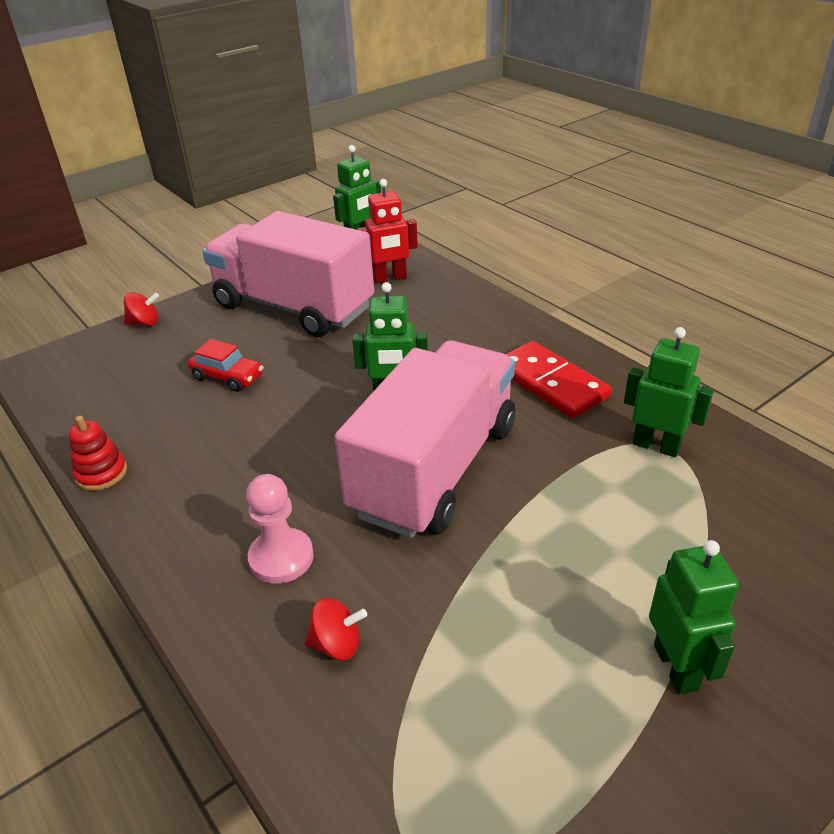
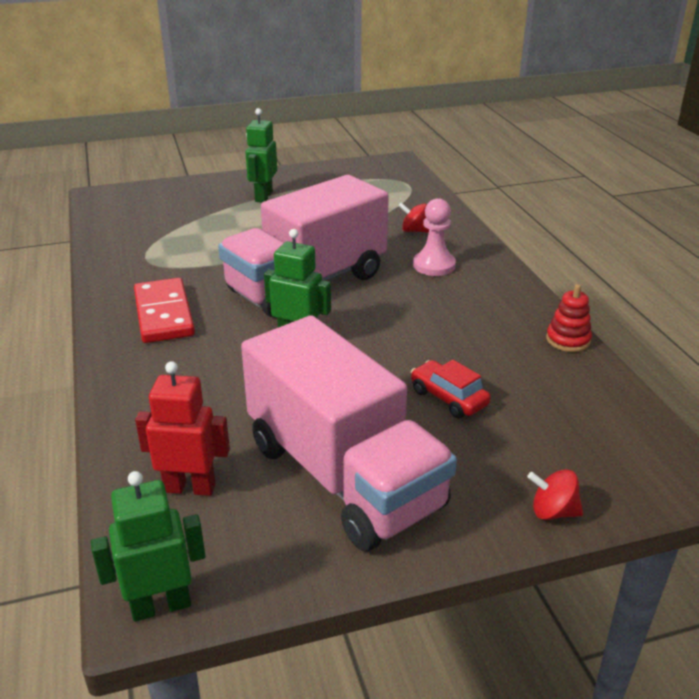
camera: 160 degrees left, 5 degrees down
green robot [624,327,714,457] -> none

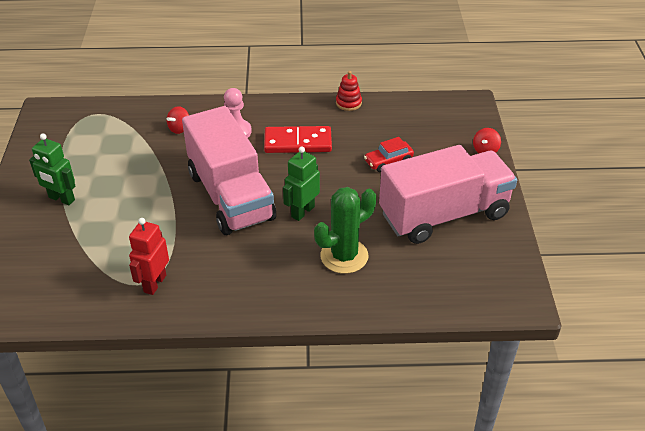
camera: 75 degrees left, 10 degrees up
green robot [91,471,205,622] -> none
red domino [134,278,195,343] -> red domino moved to [264,126,332,153]
red robot [135,361,230,496] -> red robot moved to [129,218,169,295]
none -> green cactus [314,187,376,274]

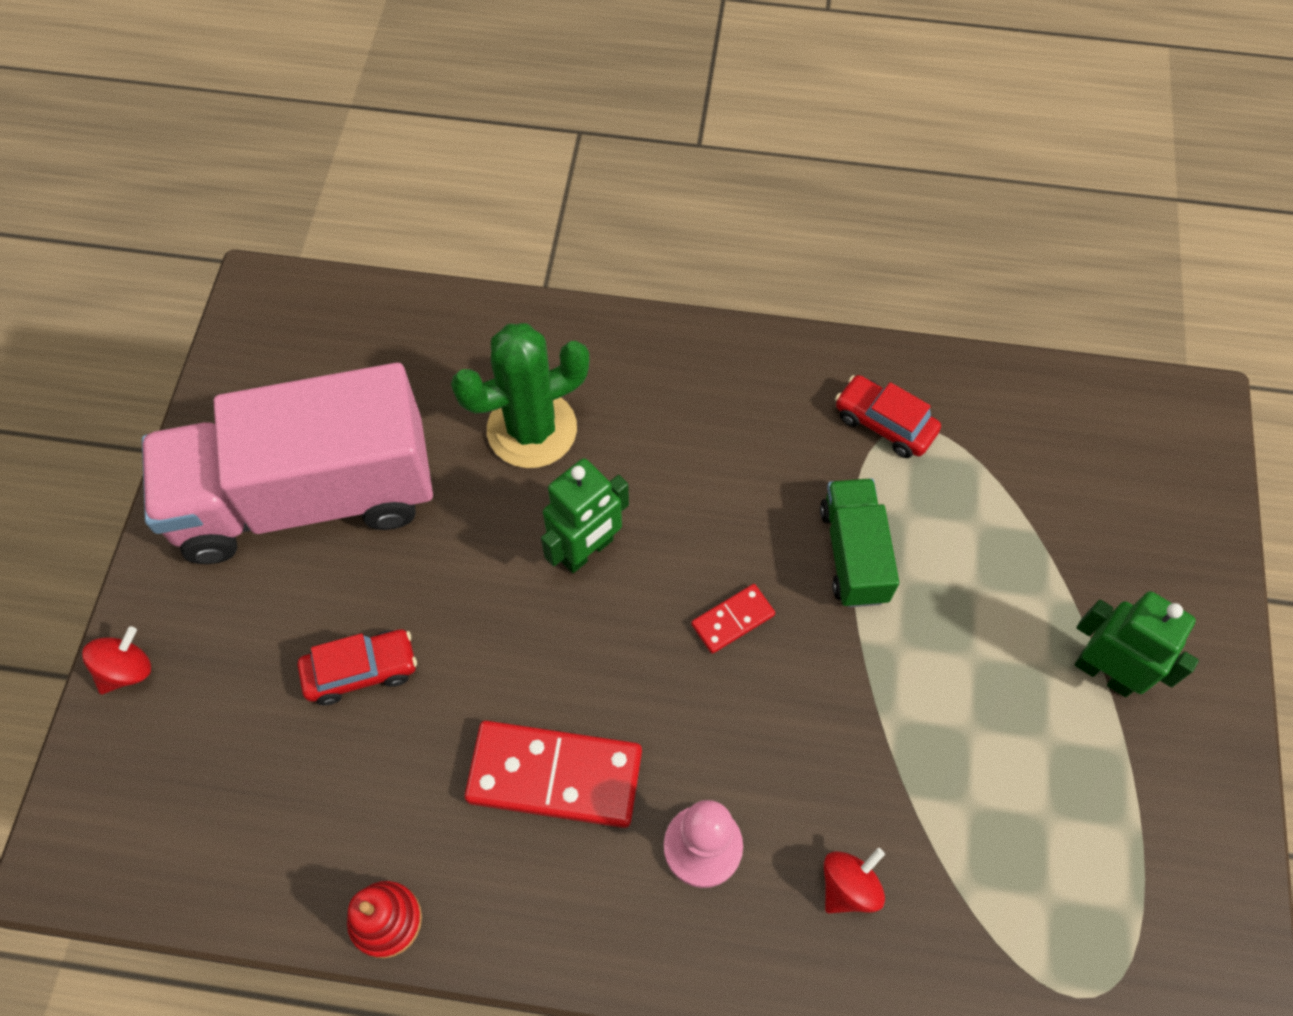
camera: 170 degrees left, 20 degrees up
red robot [129,218,169,295] -> red car [835,375,941,458]
pink truck [182,106,276,235] -> red domino [691,584,775,654]
none -> green truck [820,478,899,607]

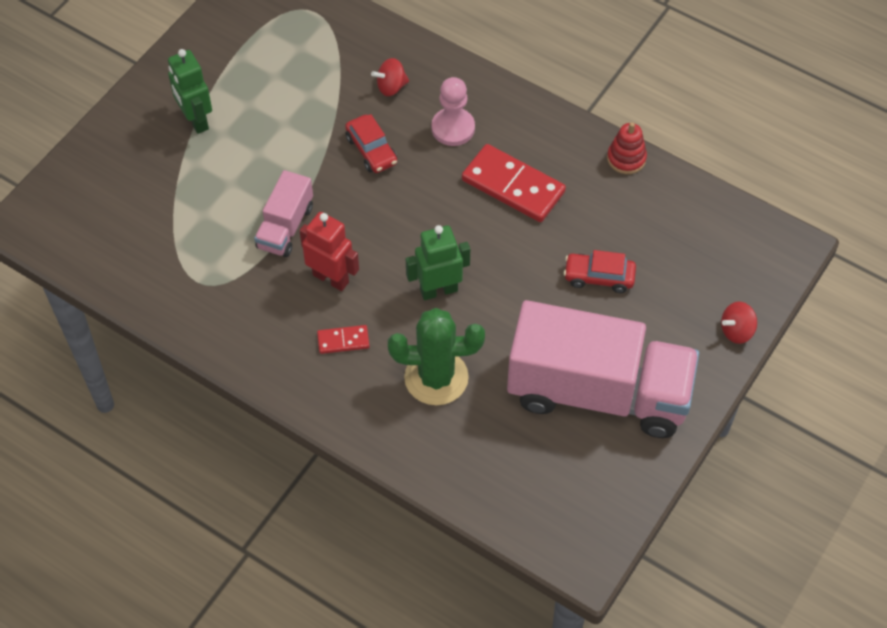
camera: 155 degrees left, 5 degrees down
red domino [691,584,775,654] -> red domino moved to [317,325,370,354]
green truck [820,478,899,607] -> pink truck [254,170,313,257]
red car [835,375,941,458] -> red car moved to [345,114,397,173]
none -> red robot [299,212,359,291]

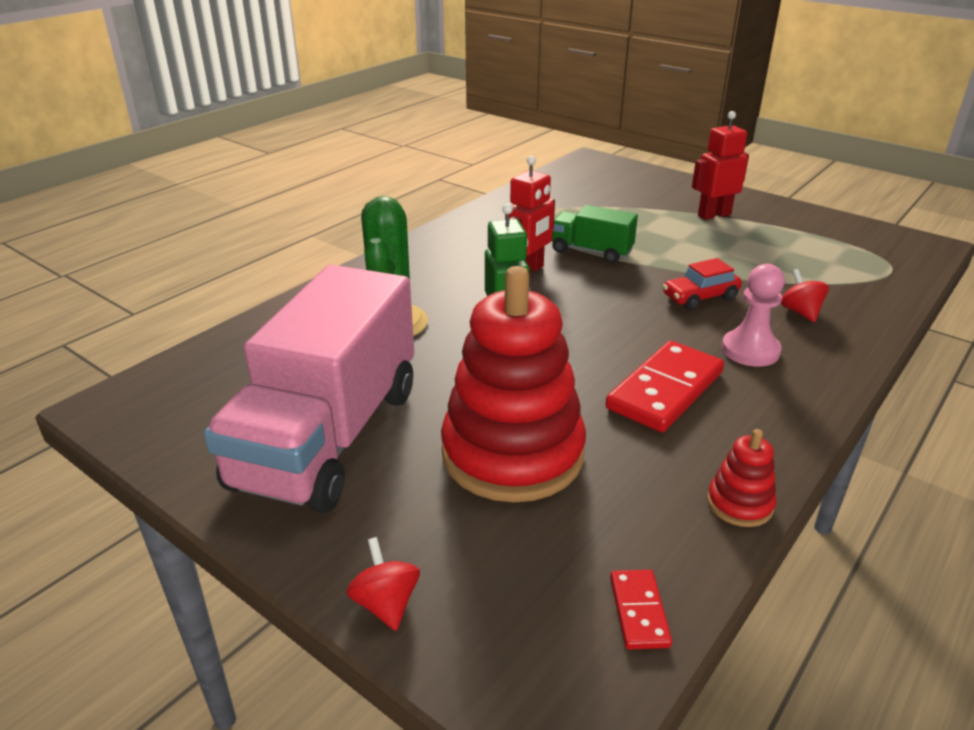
camera: 95 degrees right, 25 degrees down
green robot [168,49,212,134] -> red robot [692,111,749,220]
pink truck [254,170,313,257] -> green truck [552,205,638,263]
red domino [317,325,370,354] -> red domino moved to [610,570,672,649]
red car [564,250,636,293] -> red stacking toy [441,266,586,502]

